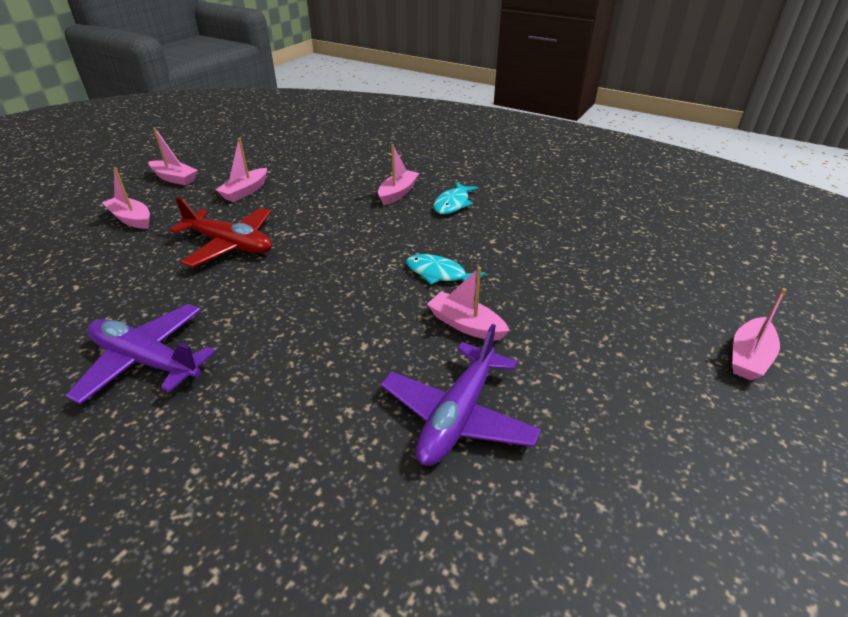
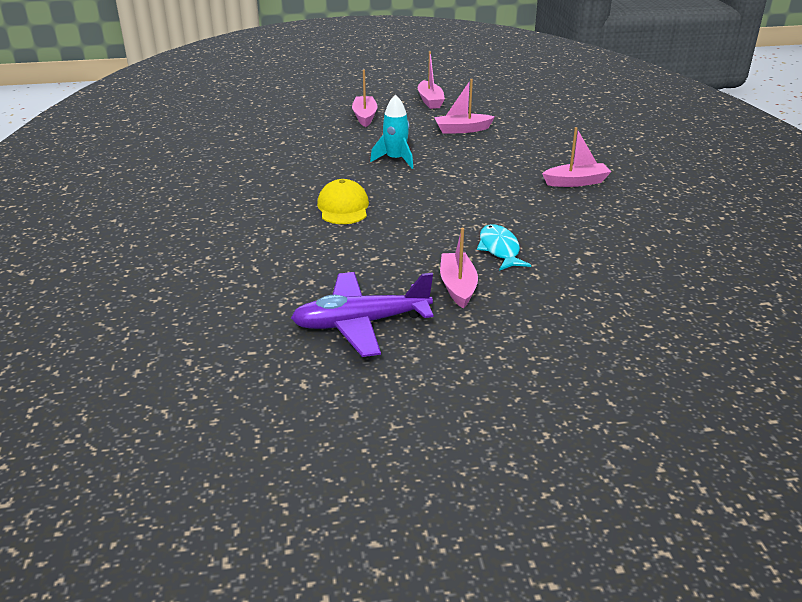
camera: 50 degrees right, 5 degrees down
purple plane [66,304,216,404] -> none
red plane [169,197,272,267] -> turquoise rocket [370,94,413,169]
turquoise fish [433,182,478,214] -> none
pink boat [732,288,787,381] -> none
none -> yellow cap [317,179,369,224]

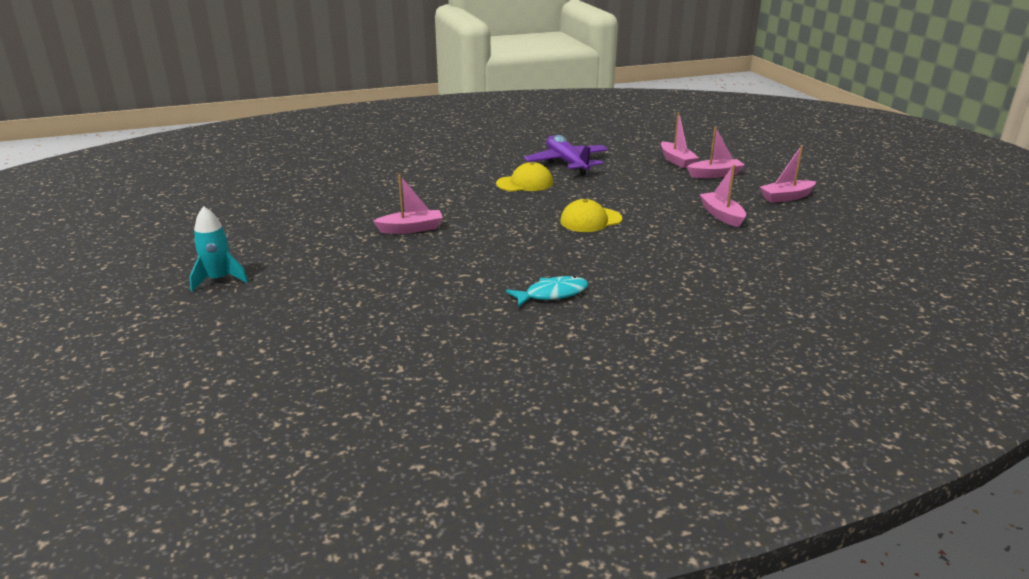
camera: 80 degrees right, 5 degrees down
purple plane [291,272,434,357] -> purple plane moved to [524,135,608,175]
turquoise rocket [370,94,413,169] -> turquoise rocket moved to [189,206,248,292]
turquoise fish [477,224,531,271] -> turquoise fish moved to [506,276,589,307]
pink boat [542,127,611,187] -> pink boat moved to [661,112,699,168]
none -> yellow cap [560,199,622,232]

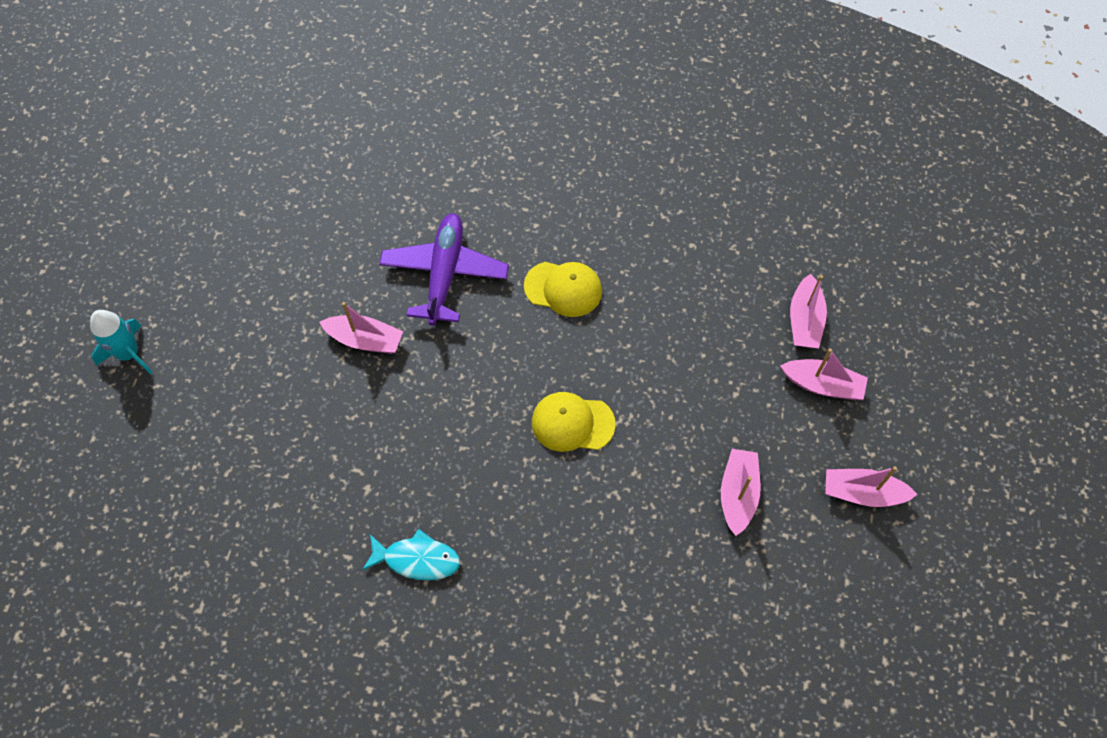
camera: 30 degrees right, 35 degrees up
purple plane [524,135,608,175] -> purple plane moved to [379,213,509,326]

